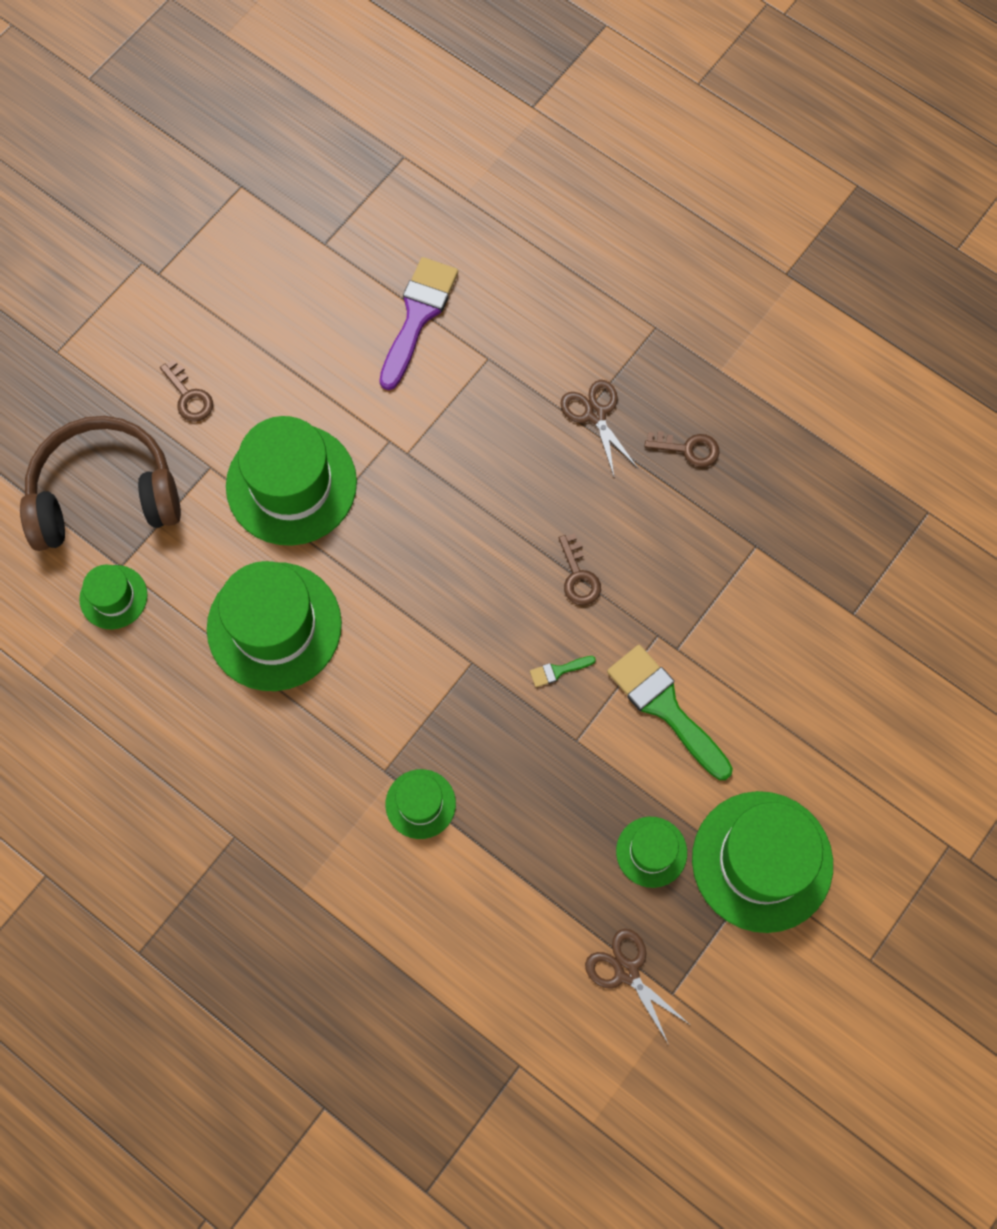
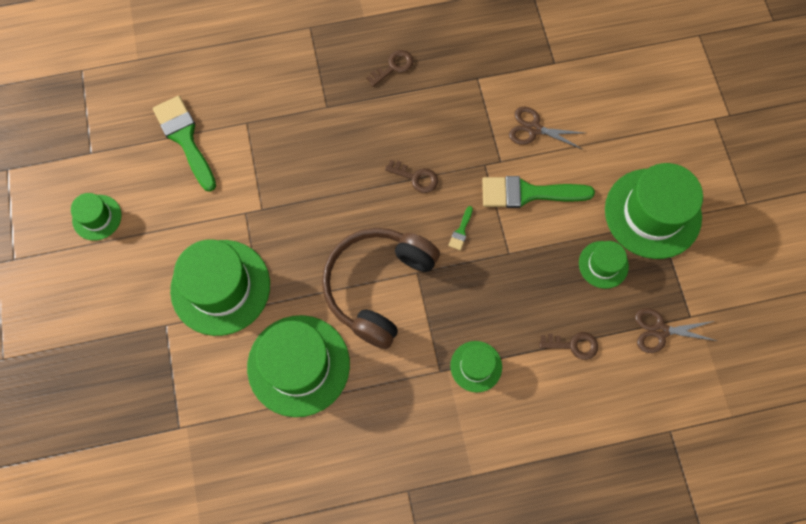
camera: 50 degrees left, 0 degrees up
brown headphones [20,416,181,551] -> brown headphones moved to [322,228,440,349]
green hat [79,565,148,629] -> green hat moved to [71,193,122,241]
brown key [160,359,213,422] -> brown key moved to [539,332,598,360]
purple brush [379,257,458,390] -> green brush [153,96,216,192]
brown scissors [560,380,638,476] -> brown scissors moved to [509,107,584,149]

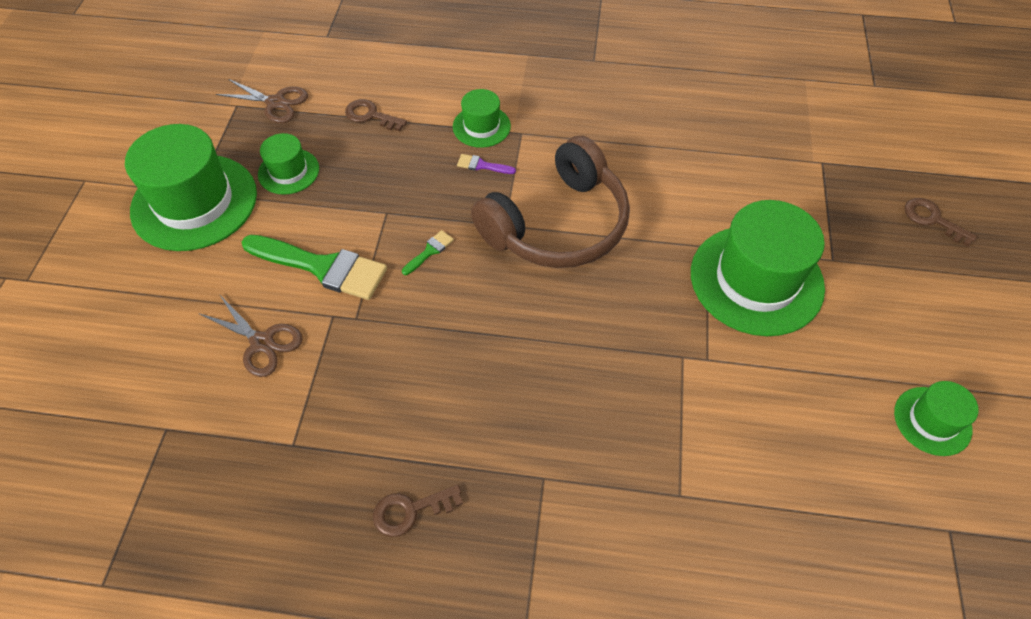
camera: 160 degrees left, 15 degrees down
green brush [153,96,216,192] -> none
green hat [247,315,350,417] -> none
brown key [385,160,438,193] -> brown key moved to [905,198,977,247]
none -> purple brush [457,154,516,174]

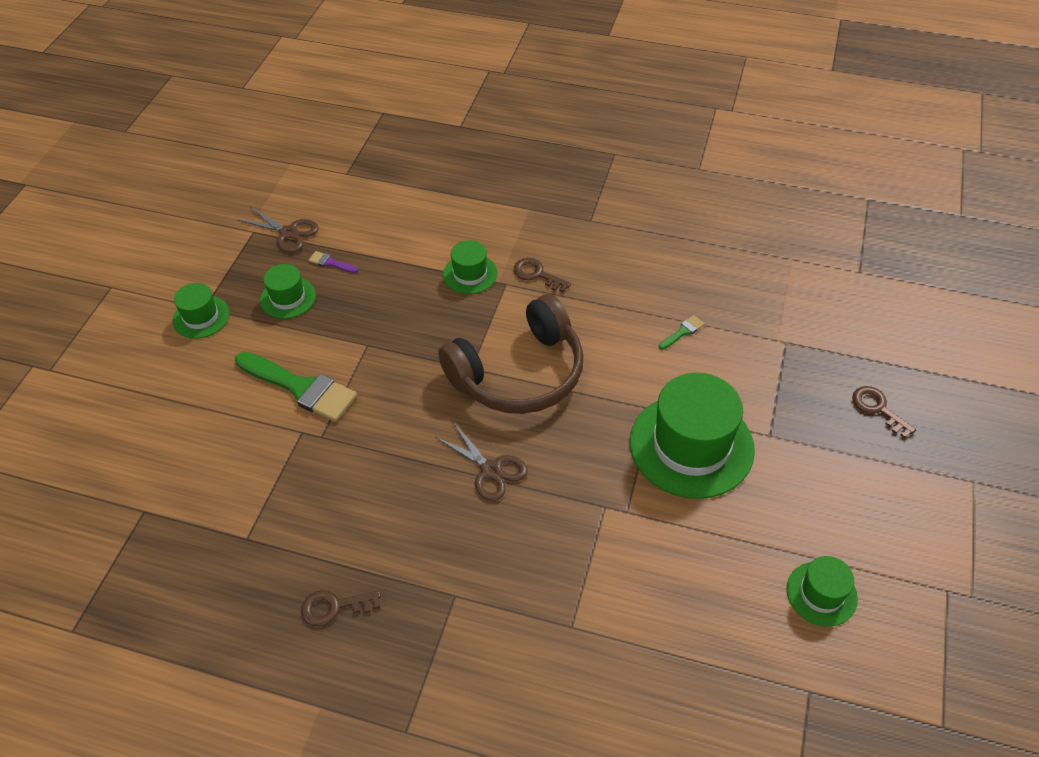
camera: 10 degrees right, 5 degrees down
green hat [125,124,257,251] -> green hat [173,283,230,338], size x0.51
brown scissors [199,294,303,377] -> brown scissors moved to [435,423,528,501]
brown key [345,99,407,131] -> brown key moved to [514,258,571,293]
green brush [402,230,454,275] -> green brush moved to [659,315,704,350]
purple brush [457,154,516,174] -> purple brush moved to [309,251,358,273]

